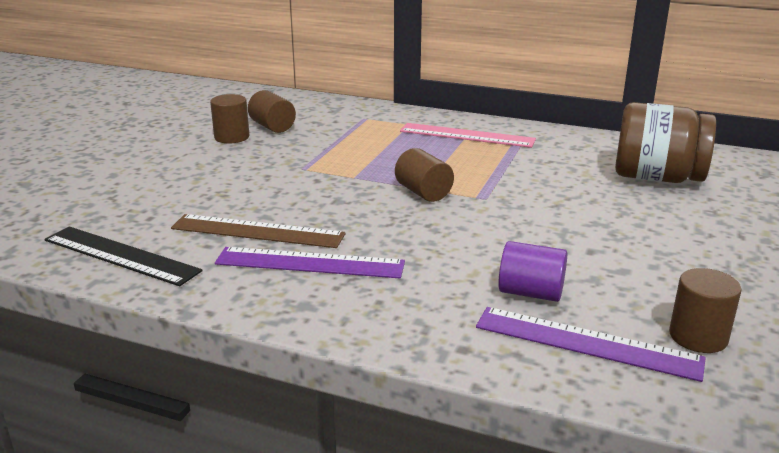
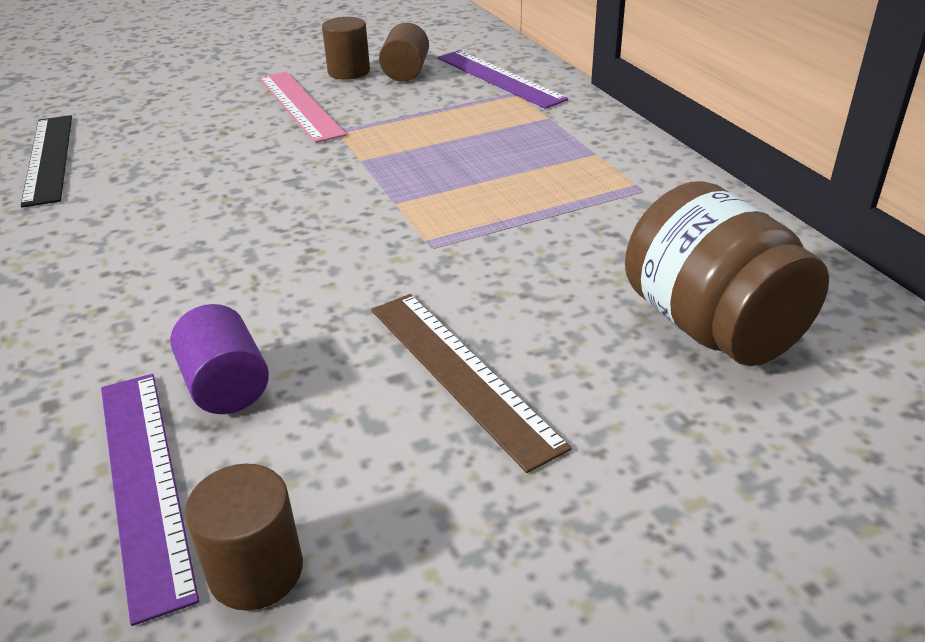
camera: 45 degrees right, 10 degrees up
brown ruler [171,214,346,248] -> brown ruler moved to [371,294,572,473]
purple ruler [215,247,405,278] -> purple ruler moved to [437,50,568,109]
brown cylinder [395,148,454,202] -> none
pink ruler [400,123,536,148] -> pink ruler moved to [259,72,346,143]

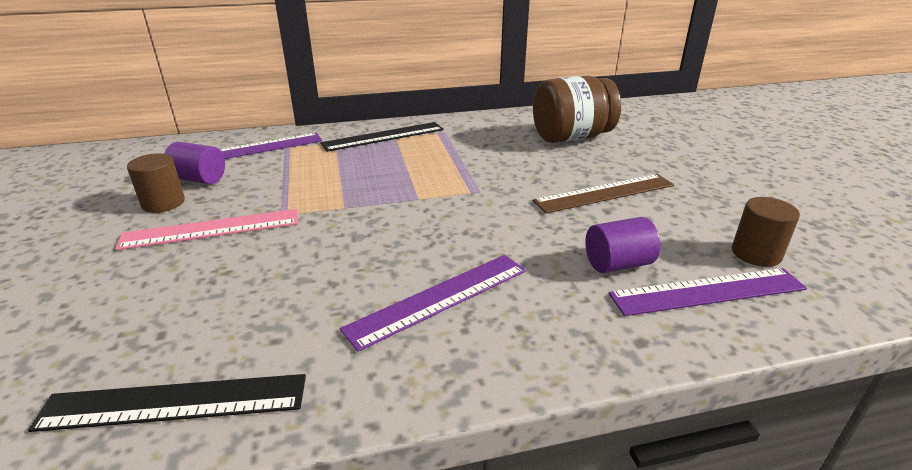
camera: 80 degrees left, 5 degrees down
brown cylinder [379,23,429,82] -> purple cylinder [164,142,225,184]
none -> black ruler [320,122,444,152]
none -> purple ruler [340,255,526,352]

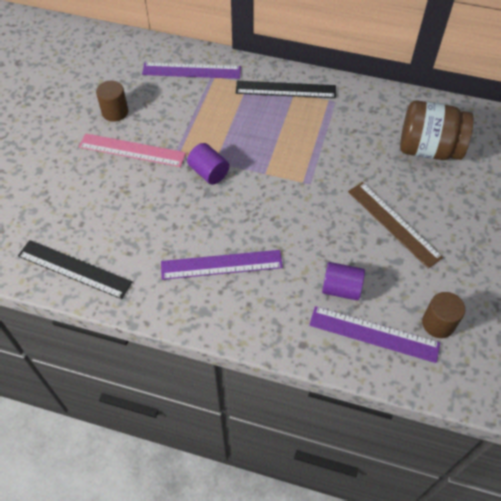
camera: 30 degrees right, 25 degrees up
purple cylinder [164,142,225,184] -> purple cylinder moved to [187,143,229,185]
brown ruler [533,174,674,214] -> brown ruler turned 45 degrees clockwise [348,182,443,269]

